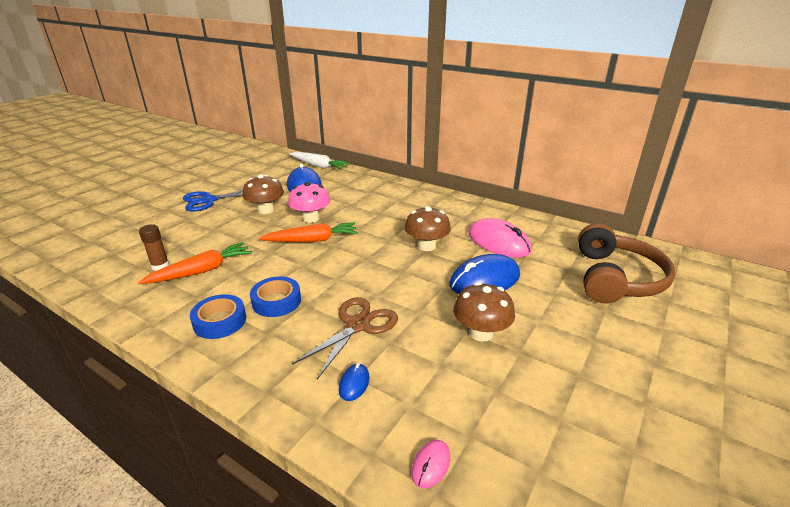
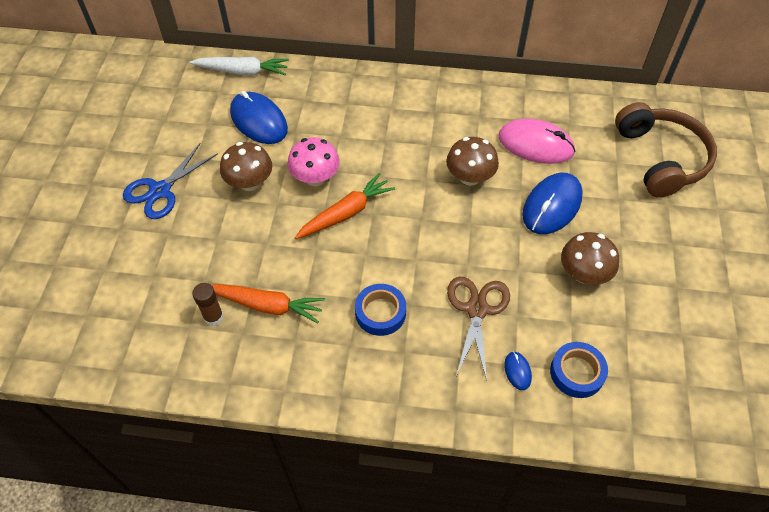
camera: 25 degrees left, 25 degrees up
orange carrot [138,242,252,284] -> orange carrot turned 75 degrees clockwise [212,284,325,323]
blue tape [190,294,246,339] -> blue tape moved to [550,342,608,398]
pink mouse [411,440,450,489] -> none

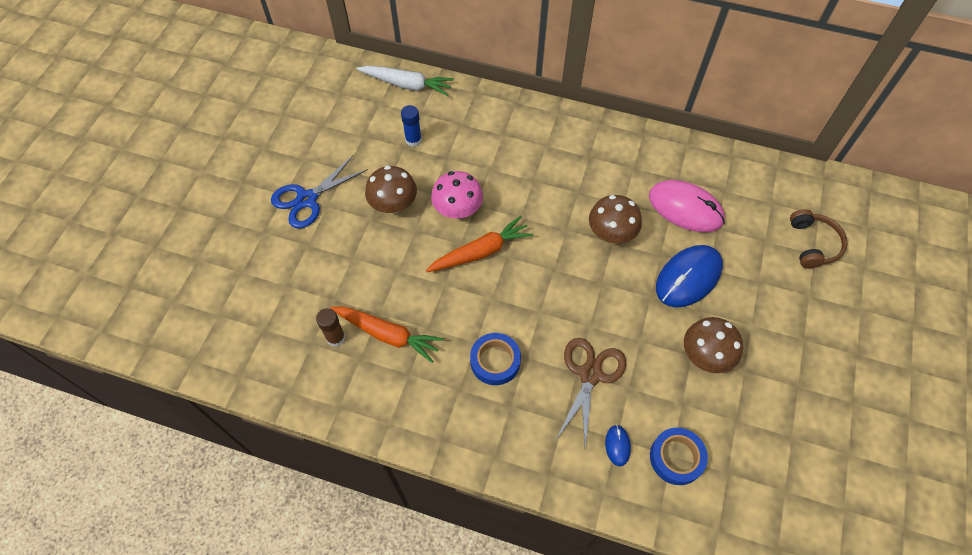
camera: 10 degrees right, 5 degrees up
blue mouse [230,91,288,144] -> blue glue stick [401,105,422,147]
brown headphones [615,102,717,198] -> brown headphones [790,209,848,269], size x0.57

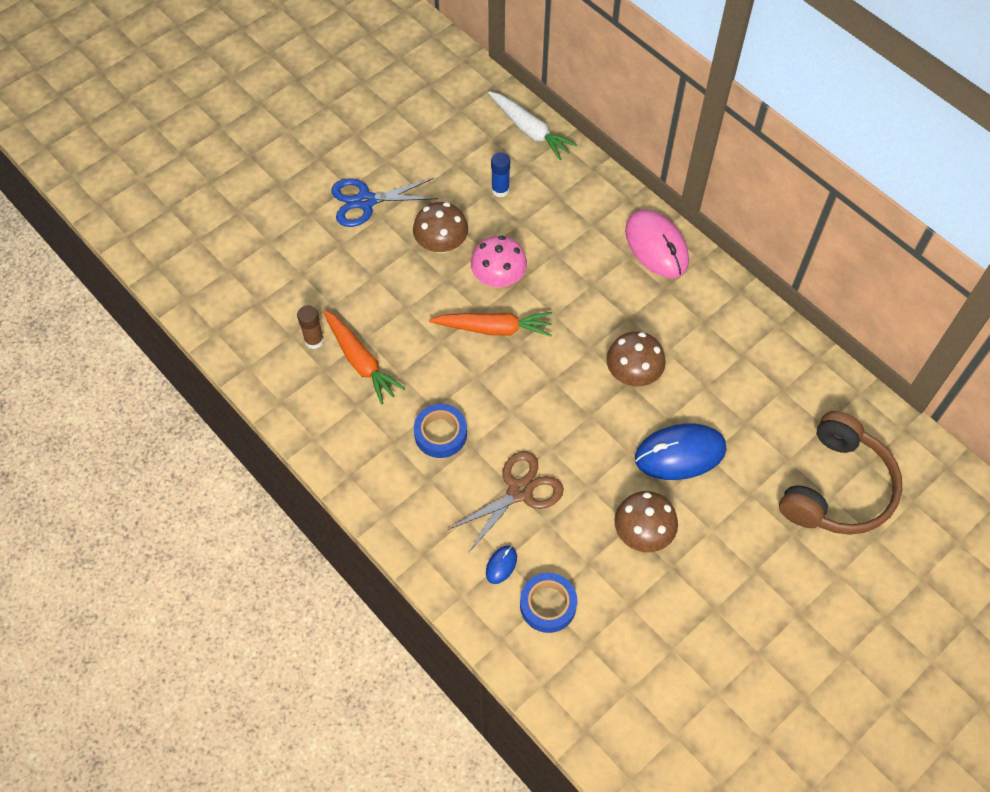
camera: 30 degrees right, 0 degrees up
pink mouse [649,180,725,232] -> pink mouse moved to [625,209,689,278]
brown headphones [790,209,848,269] -> brown headphones [779,411,902,535], size x1.74

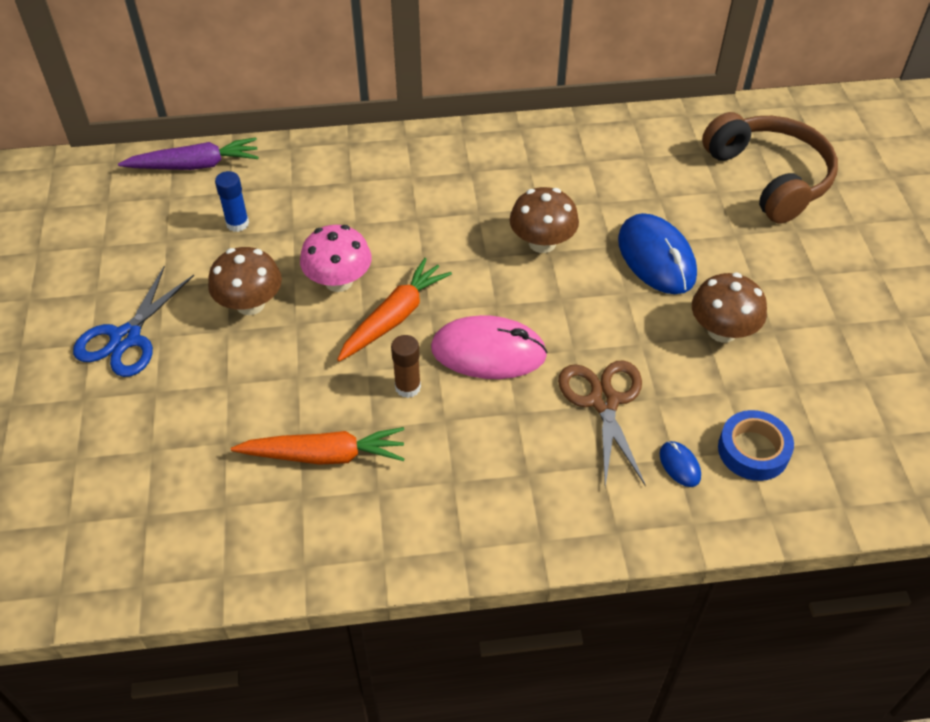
camera: 55 degrees left, 10 degrees down
brown glue stick [297,305,324,349] -> brown glue stick moved to [391,335,421,398]
blue tape [414,404,467,458] -> none
white carrot [488,91,577,160] -> purple carrot [118,137,259,170]
pink mouse [625,209,689,278] -> pink mouse moved to [431,315,548,379]
blue mouse [635,423,727,480] -> blue mouse turned 45 degrees counterclockwise [618,213,697,294]

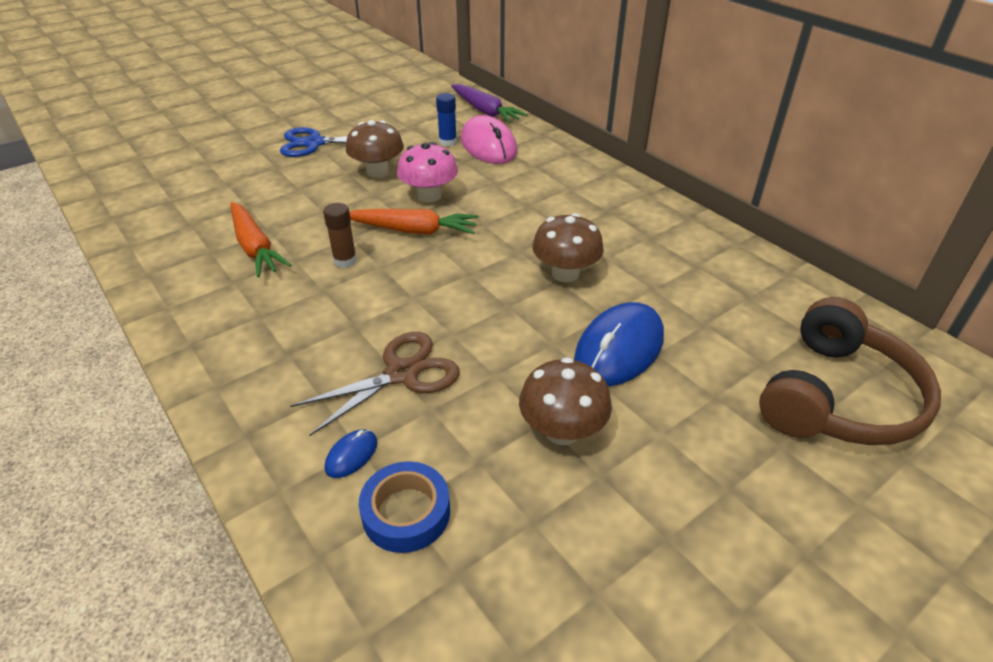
camera: 60 degrees right, 10 degrees down
pink mouse [431,315,548,379] -> pink mouse moved to [461,115,517,164]

